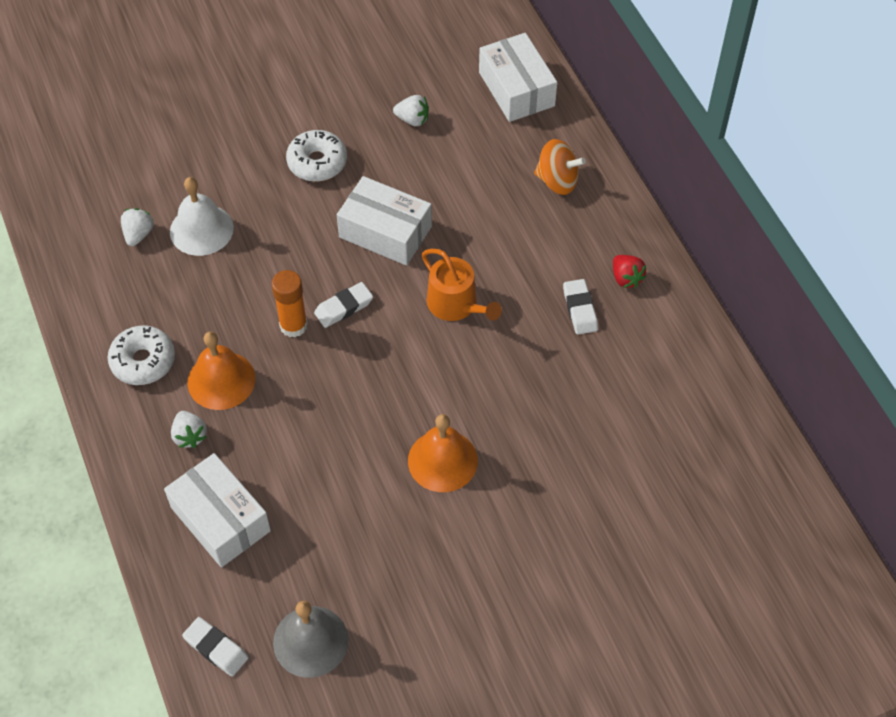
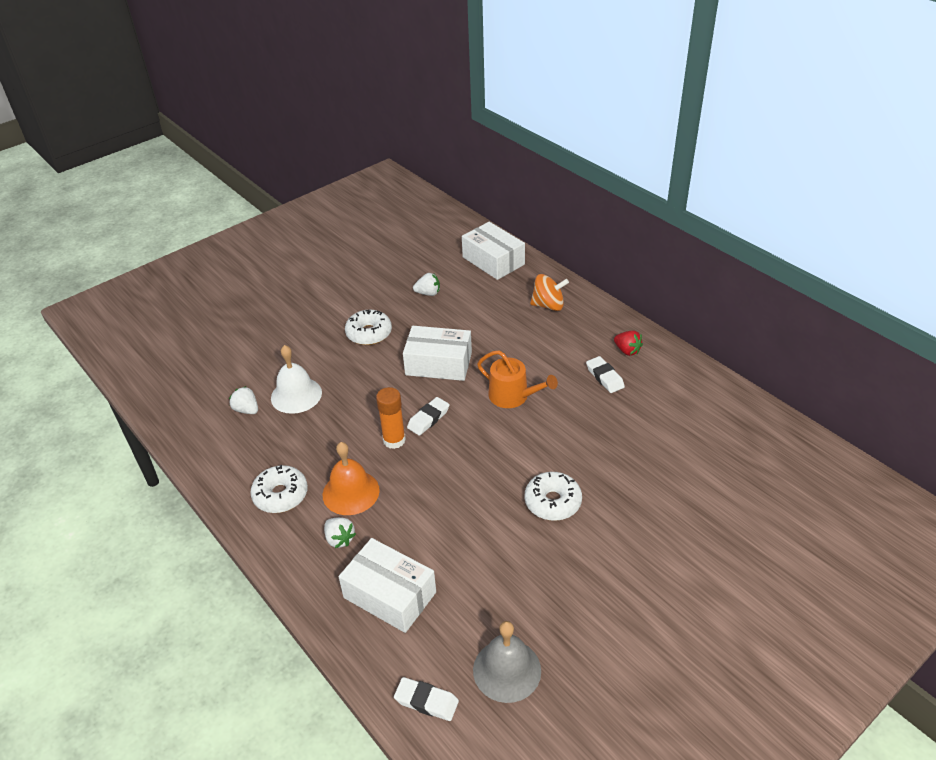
camera: 15 degrees left, 15 degrees down
white strawberry [121,208,154,246] -> white strawberry turned 45 degrees counterclockwise [229,386,258,414]
orange bell [408,414,478,492] -> white donut [525,472,582,521]

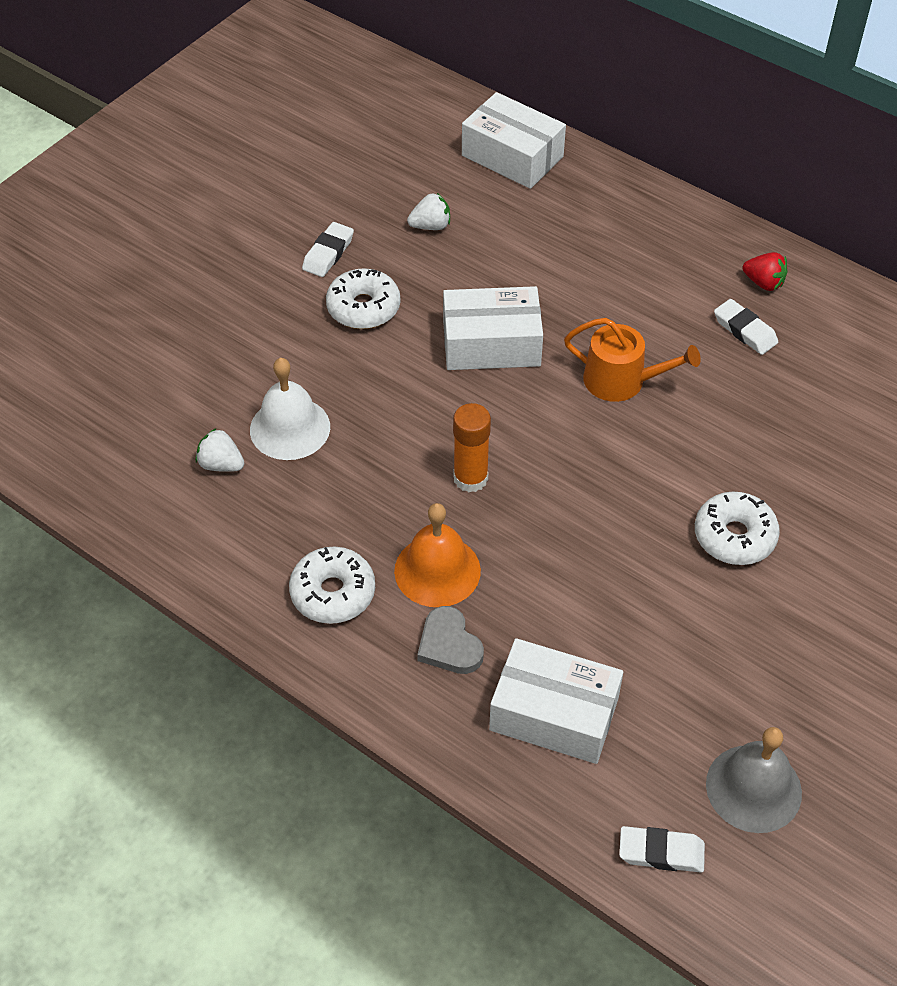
camera: 15 degrees left, 10 degrees up
white strawberry [324,517,356,548] -> grey heart [417,606,484,674]
white eraser [407,397,450,436] -> white eraser moved to [302,222,354,277]
orange spinning top [530,274,569,311] -> none

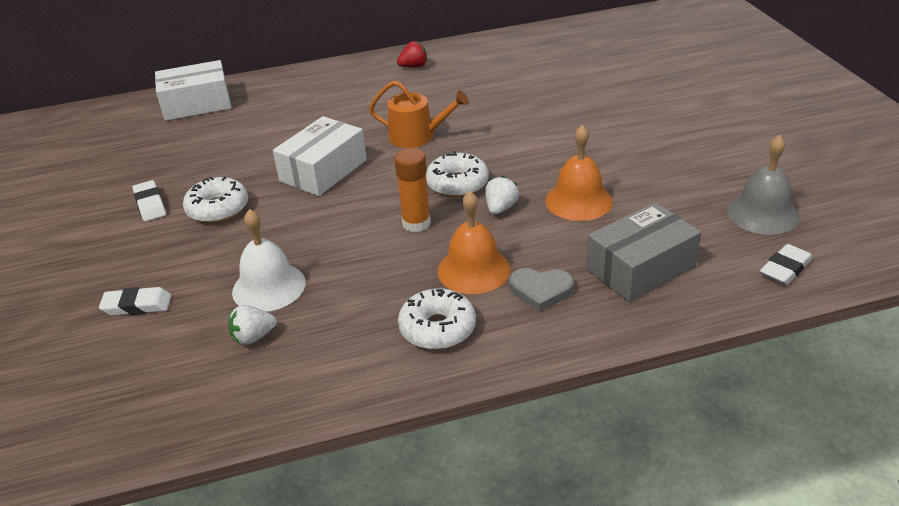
camera: 50 degrees left, 15 degrees down
white strawberry [407,193,450,230] -> white strawberry moved to [485,176,519,215]
white box [489,638,623,764] -> grey box [586,202,702,302]
orange watering can [564,318,701,402] -> orange watering can turned 45 degrees clockwise [369,81,469,148]
white donut [695,492,780,565] -> white donut moved to [426,151,489,197]
white eraser [714,299,778,355] -> white eraser moved to [99,287,172,316]
none -> orange bell [545,125,613,221]

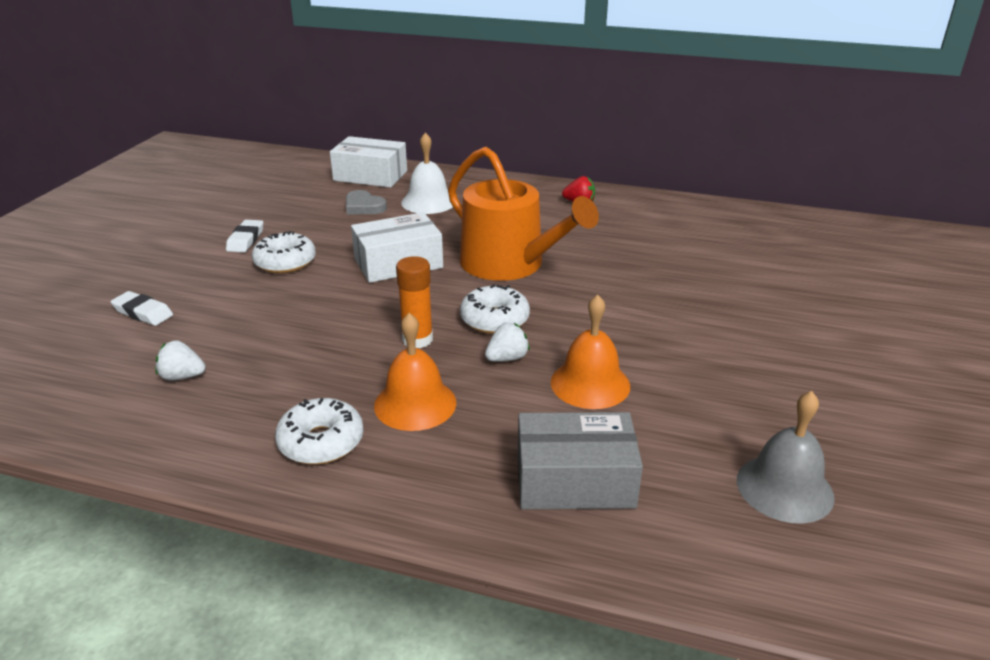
camera: 30 degrees right, 5 degrees down
white bell [232,209,306,312] -> white bell moved to [401,133,453,214]
orange watering can [369,81,469,148] -> orange watering can [448,147,599,281], size x1.73
grey heart [509,268,574,312] -> grey heart moved to [346,190,387,214]
white eraser [760,244,813,285] -> none

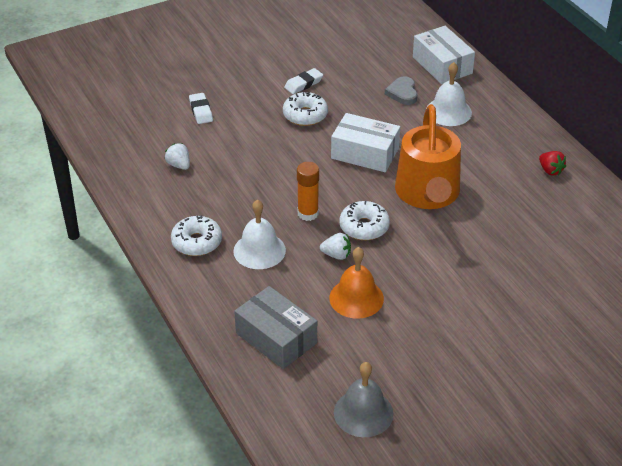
camera: 45 degrees right, 10 degrees up
orange bell [374,313,456,431] -> white bell [233,200,286,269]

